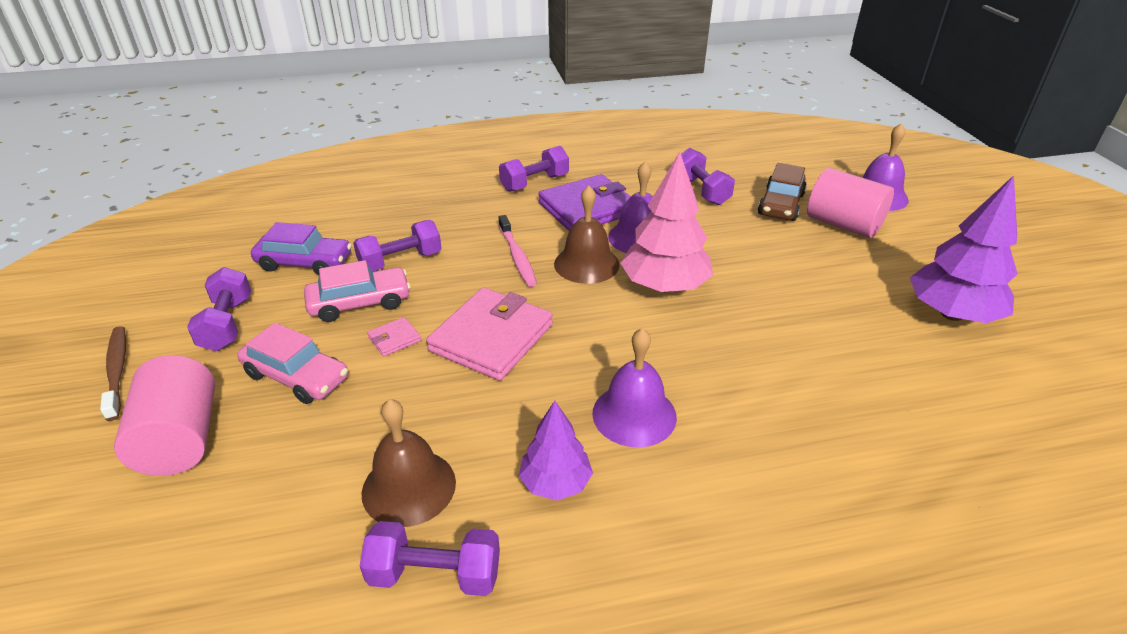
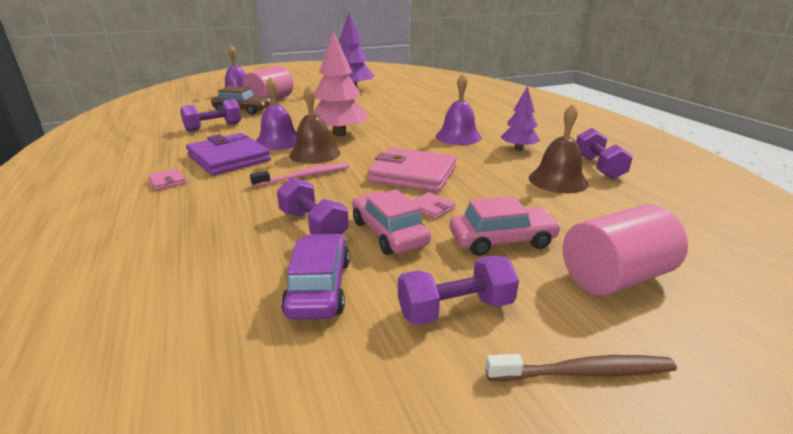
camera: 100 degrees left, 10 degrees down
brown toothbrush [100,326,126,421] -> brown toothbrush turned 150 degrees counterclockwise [486,354,677,381]
pink car [237,323,348,404] -> pink car turned 60 degrees clockwise [450,196,561,256]
purple dumbbell [499,146,569,192] -> pink wallet [148,168,186,190]

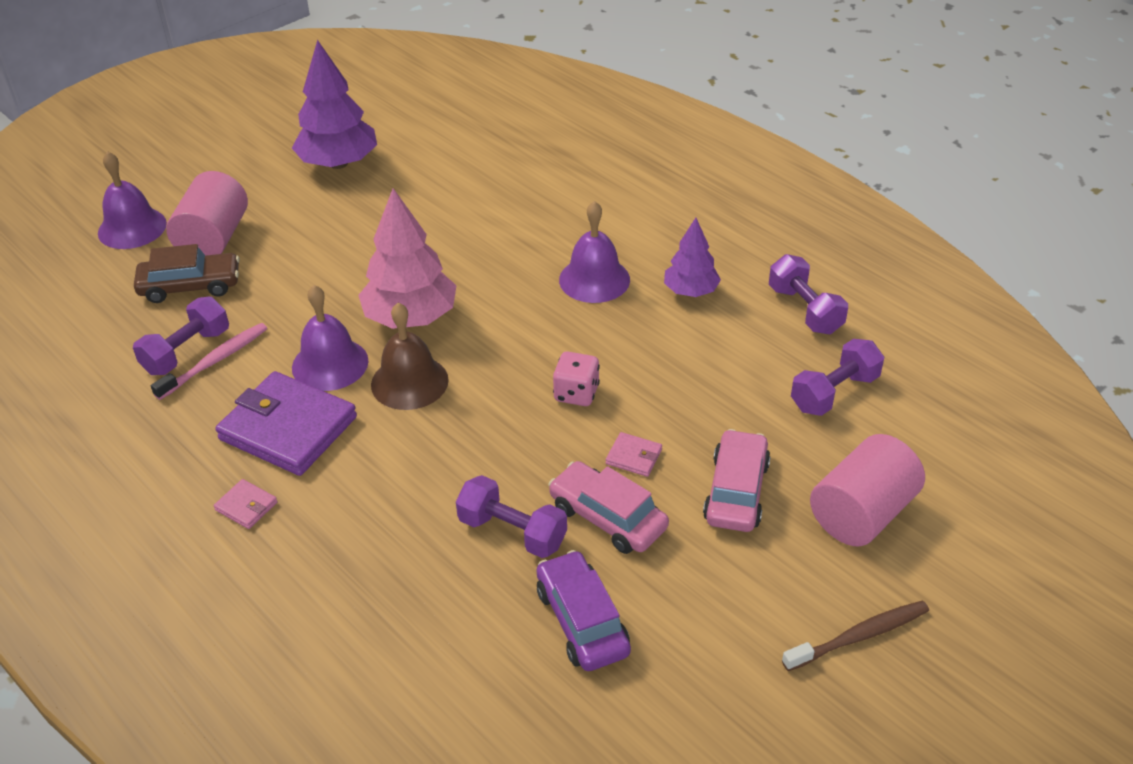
camera: 20 degrees left, 15 degrees up
pink toothbrush [250,163,349,187] -> pink toothbrush moved to [151,323,267,400]
pink wallet [368,148,457,192] -> pink dice [553,352,600,406]
purple dumbbell [398,256,519,325] -> purple dumbbell moved to [791,339,884,416]
pink car [450,196,561,256] -> pink car turned 45 degrees counterclockwise [703,429,770,532]
brown bell [529,104,589,193] -> none

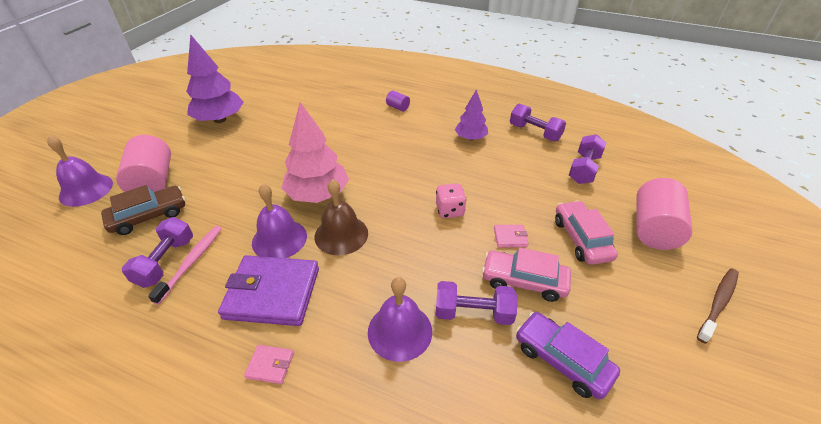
camera: 25 degrees left, 0 degrees up
purple bell [559,201,630,303] -> purple bell moved to [368,277,432,362]
none -> purple cylinder [386,90,410,111]

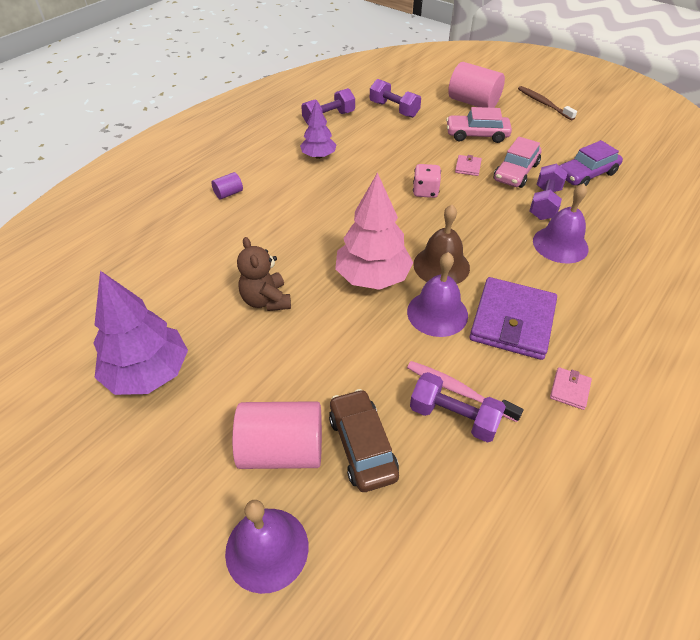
camera: 75 degrees left, 5 degrees up
pink wallet [244,345,294,384] -> pink wallet moved to [550,367,592,410]
none -> brown teddy bear [237,237,291,311]

